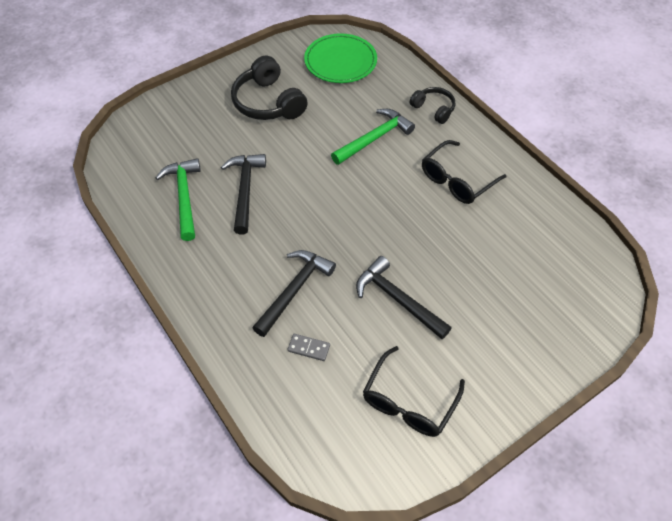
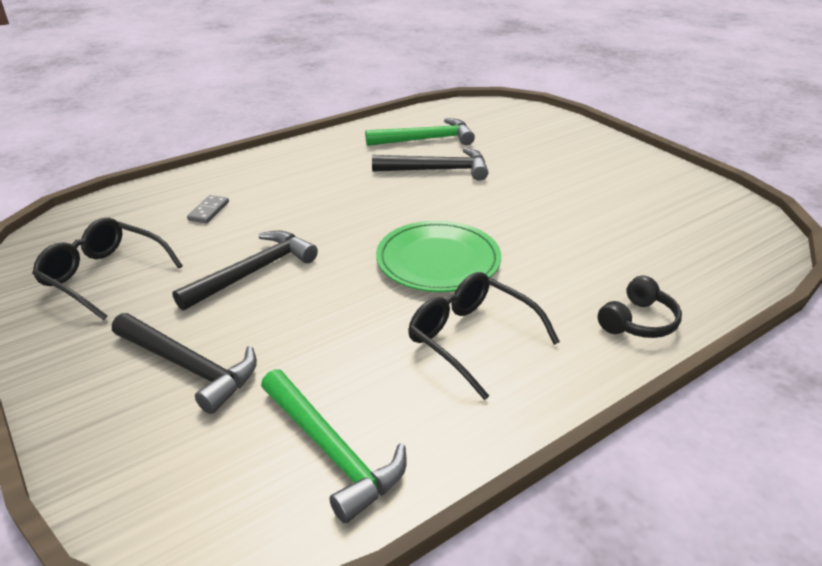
camera: 90 degrees right, 20 degrees down
black headphones [231,56,308,120] -> none
black hammer [252,250,336,337] -> black hammer moved to [112,313,257,414]
green plate [304,33,377,83] -> green plate moved to [376,220,501,292]
green hammer [331,109,415,165] -> green hammer moved to [261,369,407,523]

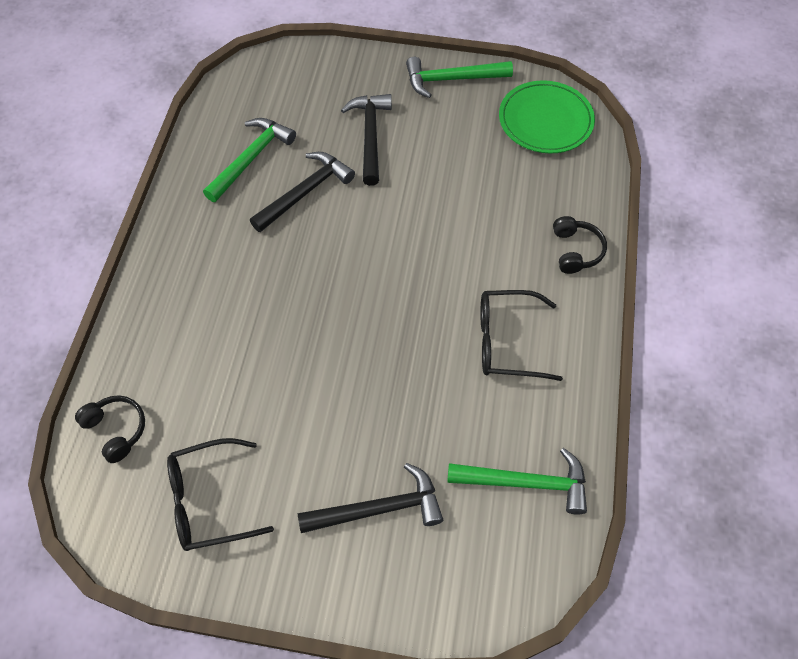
camera: 45 degrees left, 25 degrees up
black hammer [172,230,318,311] -> black hammer moved to [341,94,392,186]
grey domino [187,195,229,224] -> none
green plate [376,220,501,292] -> green plate moved to [499,80,595,153]
none -> black headphones [75,395,145,463]
none -> green hammer [406,57,513,98]

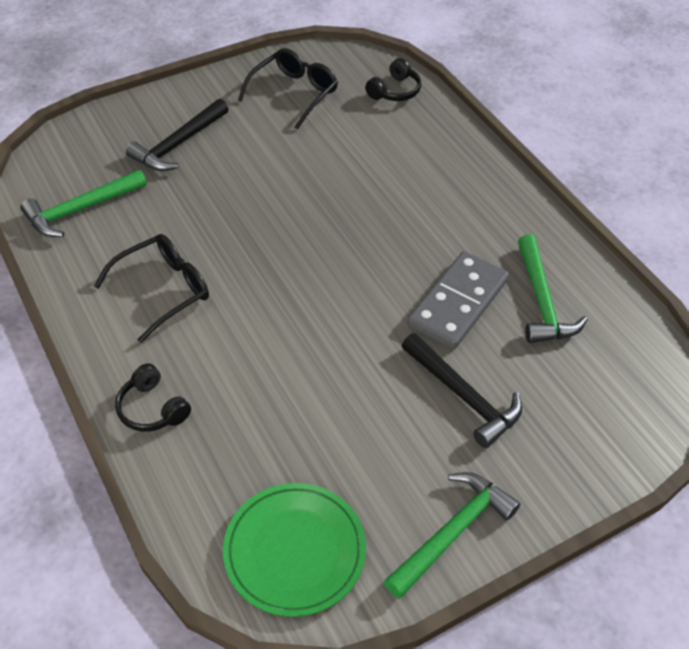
camera: 140 degrees right, 10 degrees down
black headphones [75,395,145,463] -> black headphones turned 60 degrees counterclockwise [365,58,421,101]
black hammer [250,152,355,232] -> grey domino [408,251,509,349]

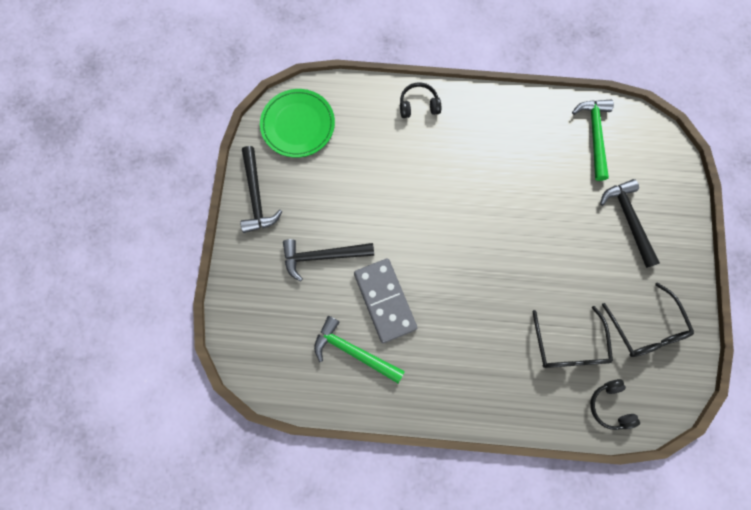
camera: 125 degrees right, 25 degrees up
black glasses [94,234,209,343] -> black glasses moved to [532,306,613,368]
green hammer [384,472,520,599] -> black hammer [240,146,282,233]

